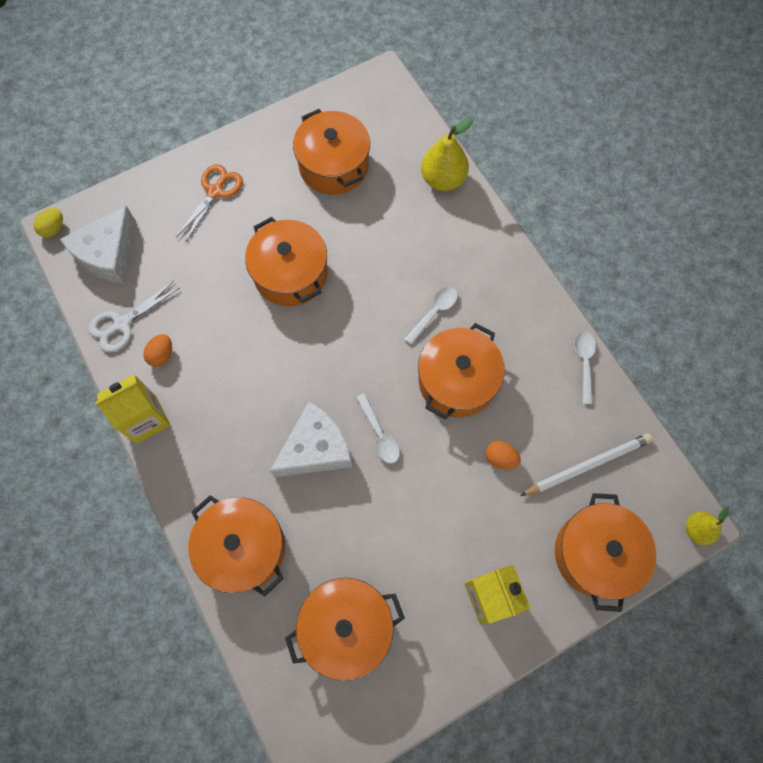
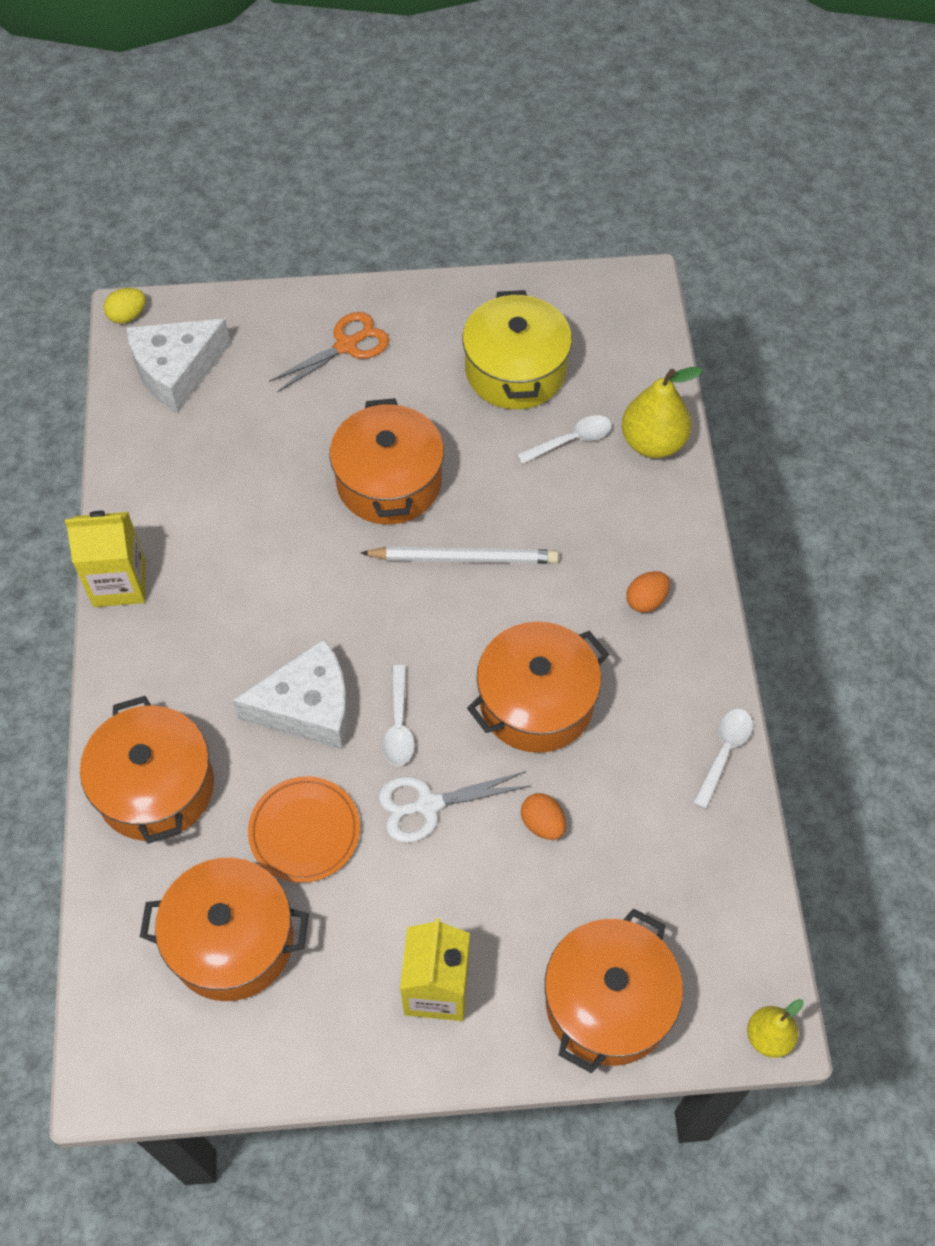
camera: 25 degrees right, 10 degrees down
white scissors [89,281,179,352] -> white scissors moved to [378,771,530,843]
orange egg [143,334,172,367] -> orange egg moved to [626,571,670,613]
orange pot [293,109,370,195] -> yellow pot [462,290,572,409]
white spoon [404,287,458,345] -> white spoon moved to [516,415,612,464]
white pencil [520,433,653,496] -> white pencil moved to [361,546,559,564]
none -> orange plate [248,776,360,883]

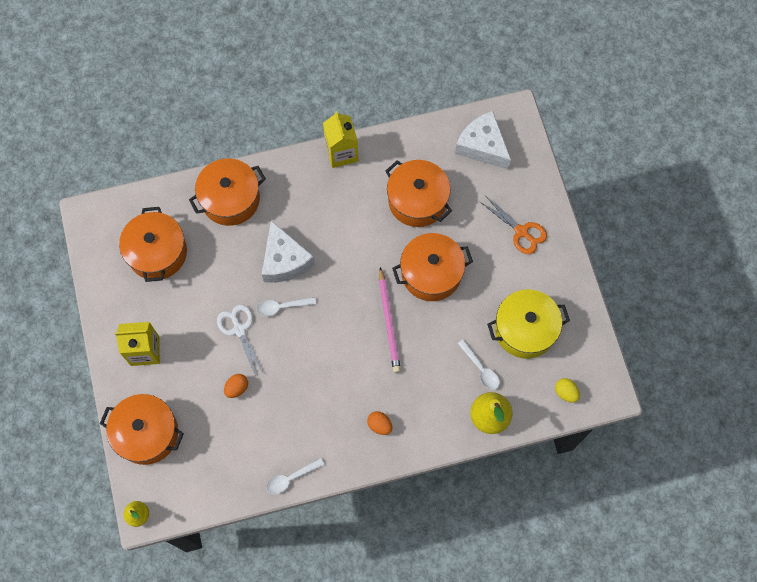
camera: 80 degrees right, 10 degrees up
yellow egg [104,288,146,324] -> yellow egg moved to [555,378,580,402]
orange plate [248,776,360,883] -> none
white pencil [361,546,559,564] -> pink pencil [379,267,401,373]
orange pot [467,622,609,753] -> orange pot moved to [385,160,452,227]
white spoon [693,709,753,809] -> white spoon turned 135 degrees clockwise [266,458,325,494]

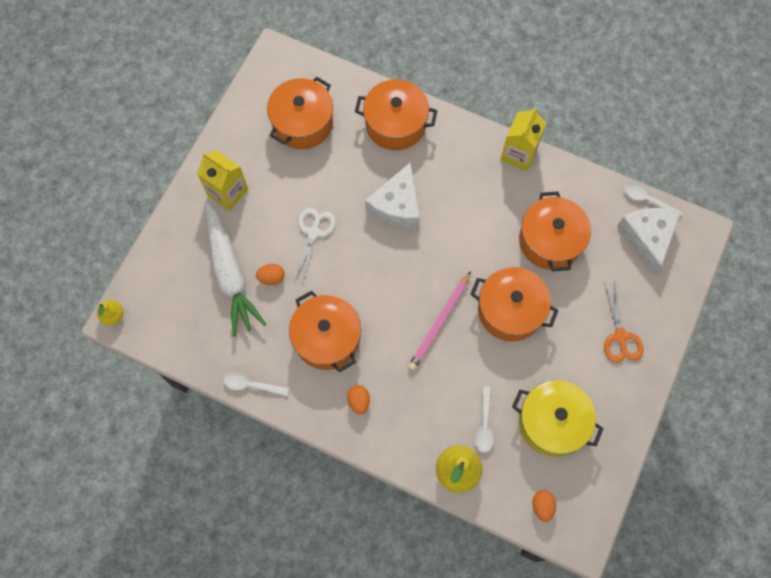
camera: 40 degrees right, 0 degrees up
orange pot [100,394,184,465] -> orange pot moved to [289,290,361,372]
white spoon [257,297,316,316] -> white spoon moved to [624,183,682,217]
yellow egg [555,378,580,402] -> orange egg [532,490,556,522]
none -> white carrot [205,200,266,337]

